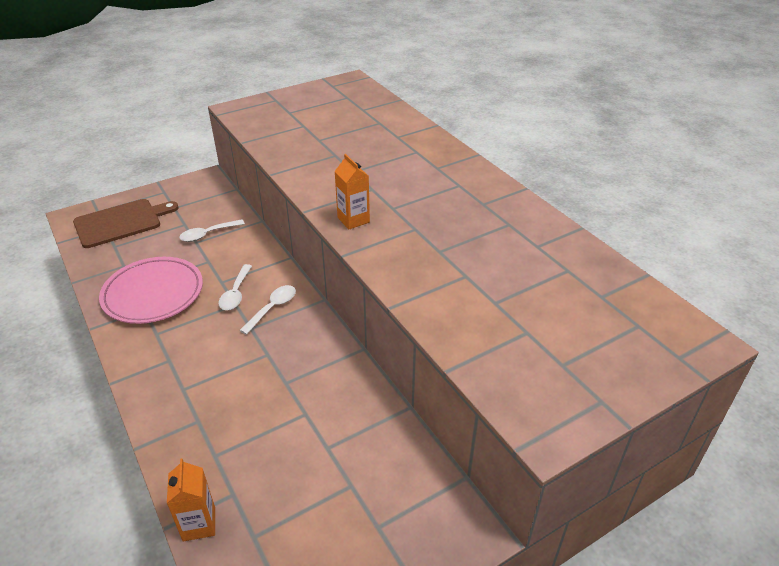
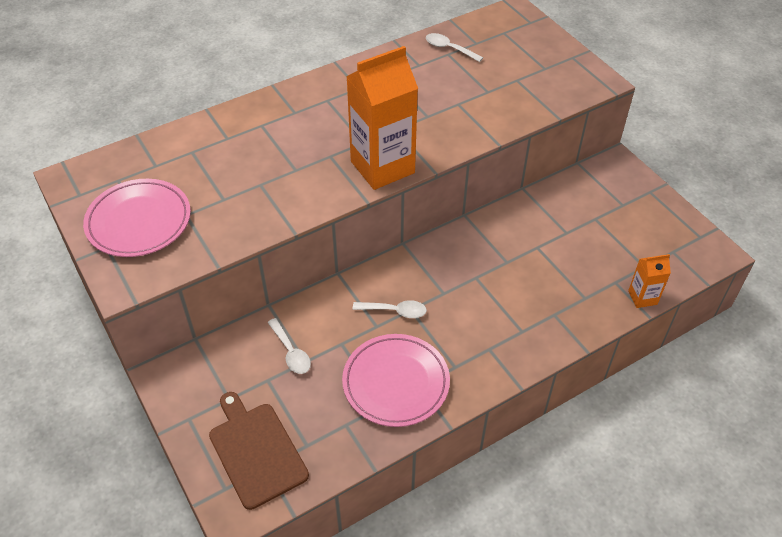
camera: 90 degrees left, 10 degrees up
white spoon [239,285,296,335] -> white spoon moved to [426,33,483,62]
orange carton [334,154,370,230] -> orange carton [346,46,418,190], size x2.12
none -> pink plate [83,179,191,257]

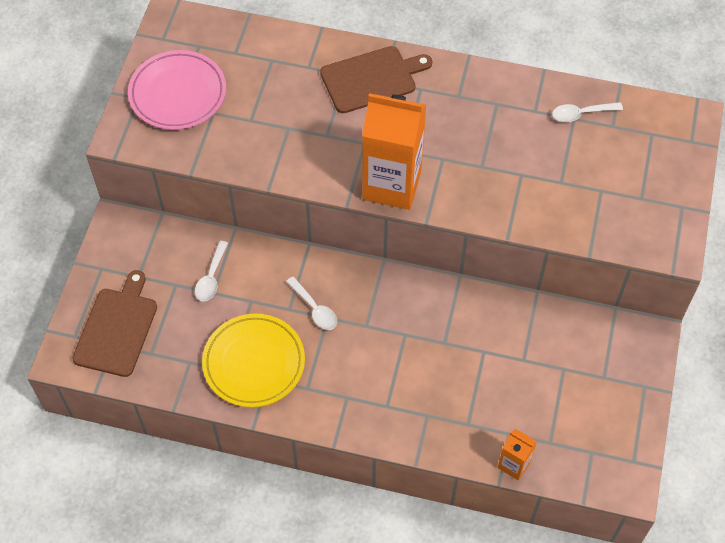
camera: 45 degrees right, 10 degrees up
pink plate [342,334,450,427] -> yellow plate [202,314,305,407]
white spoon [426,33,483,62] -> white spoon turned 90 degrees counterclockwise [552,102,623,122]
none -> brown cutting board [320,46,432,113]

